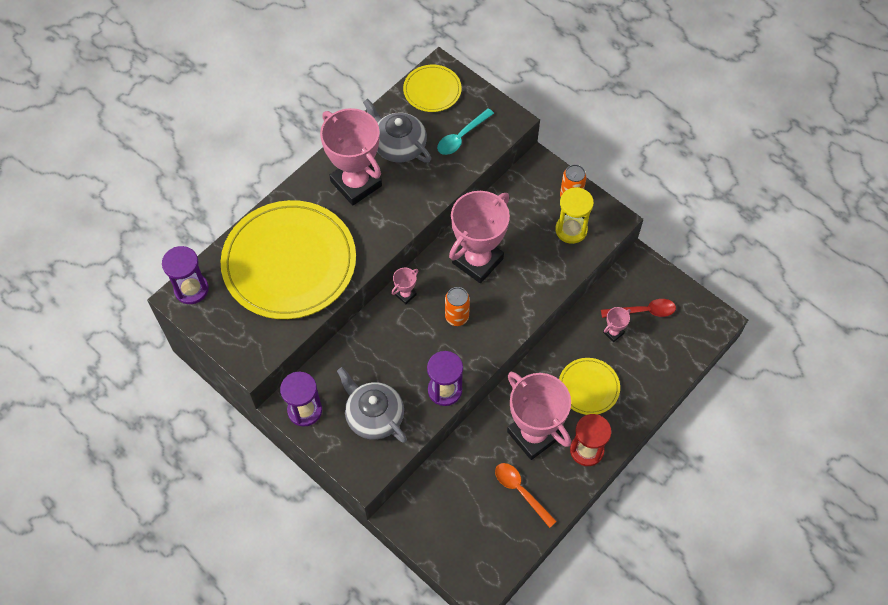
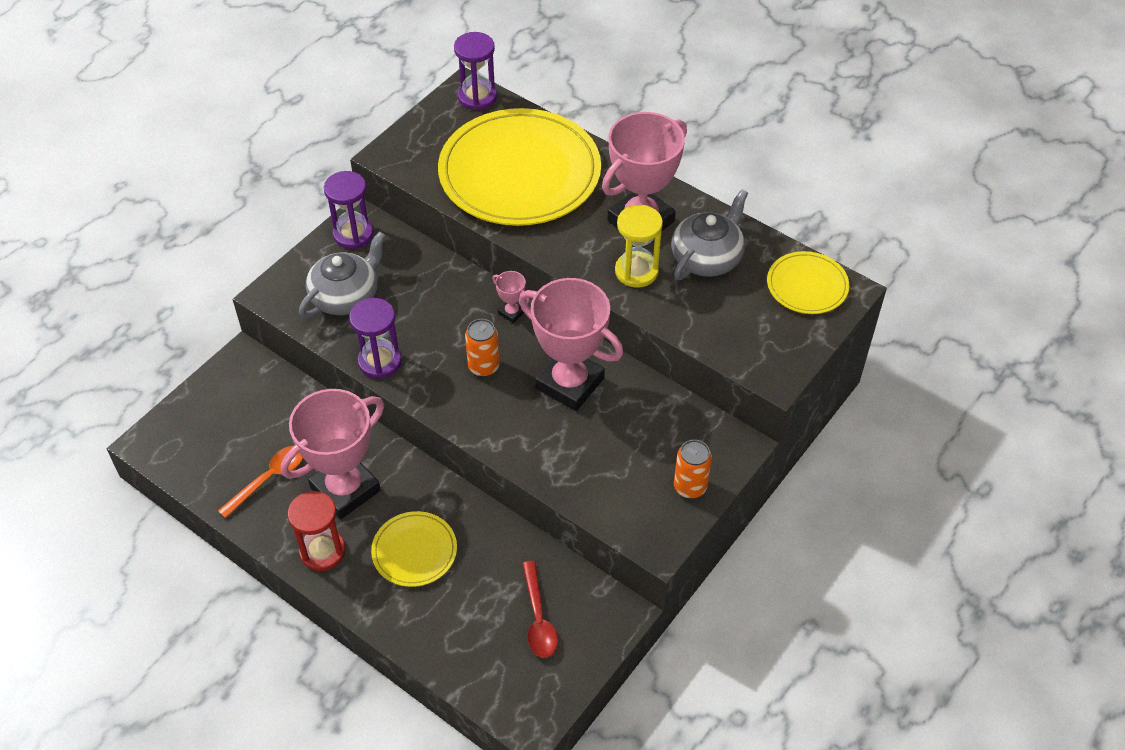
camera: 85 degrees right, 10 degrees down
turquoise spoon [437,108,494,155] -> none
yellow hourglass [555,187,594,244] -> yellow hourglass moved to [615,205,663,288]
pink trophy [603,307,631,342] -> none

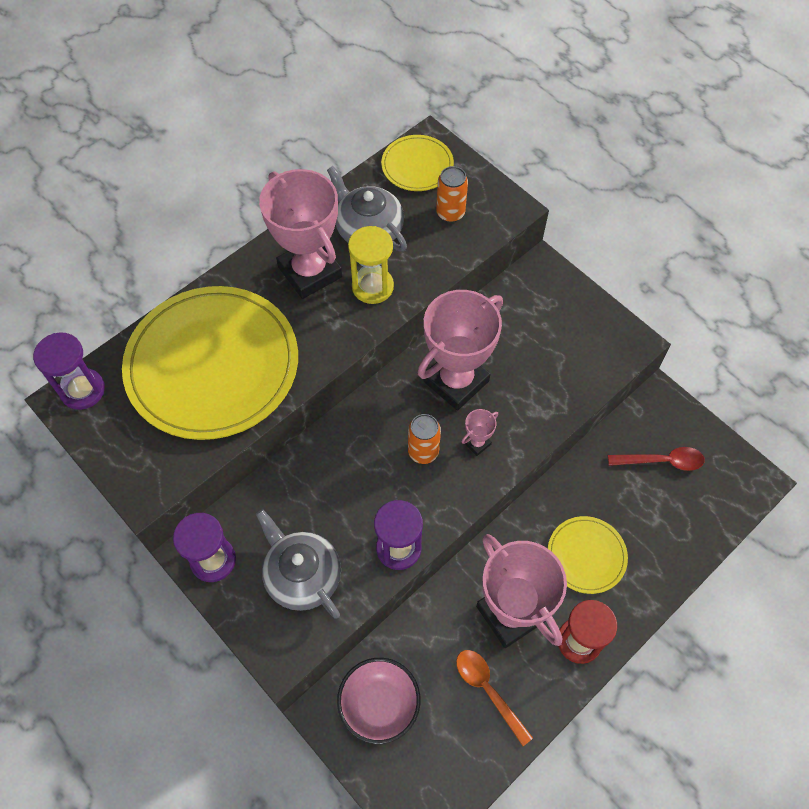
camera: 80 degrees left, 10 degrees up
pink trophy [493,271,530,323] -> pink trophy moved to [461,409,498,456]
orange can [674,440,712,498] -> orange can moved to [436,166,468,222]
none -> pink bowl [337,658,420,744]

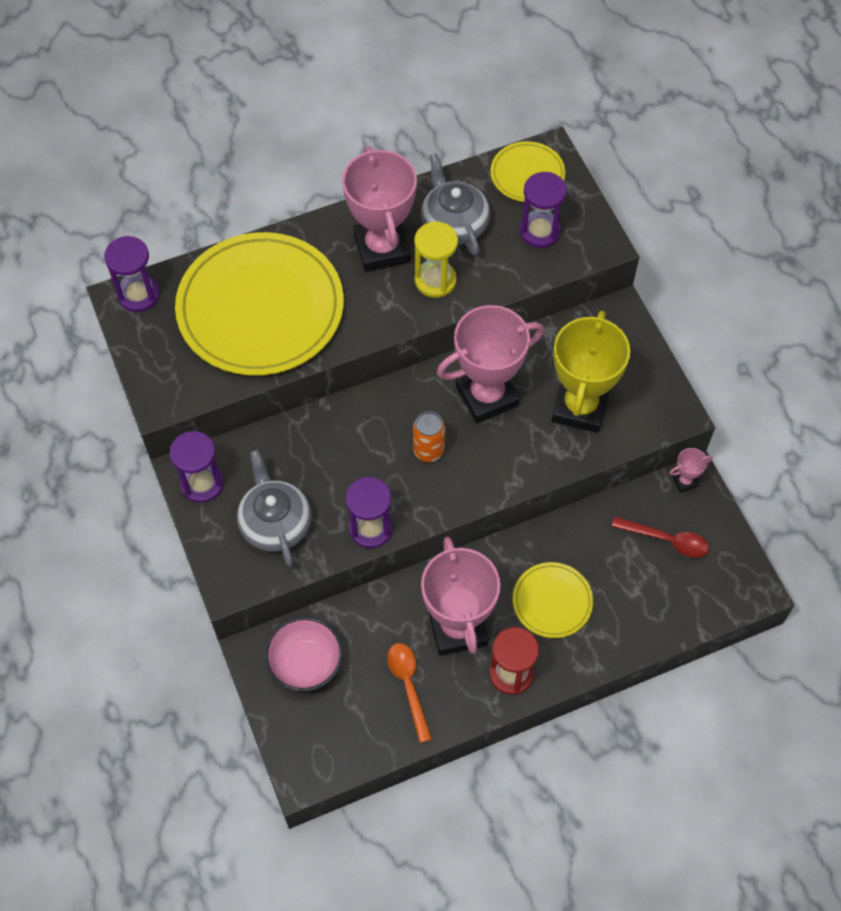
camera: 20 degrees right, 0 degrees up
orange can [436,166,468,222] -> purple hourglass [520,172,567,248]
pink trophy [461,409,498,456] -> pink trophy moved to [669,448,712,493]
none -> yellow trophy [552,311,630,433]

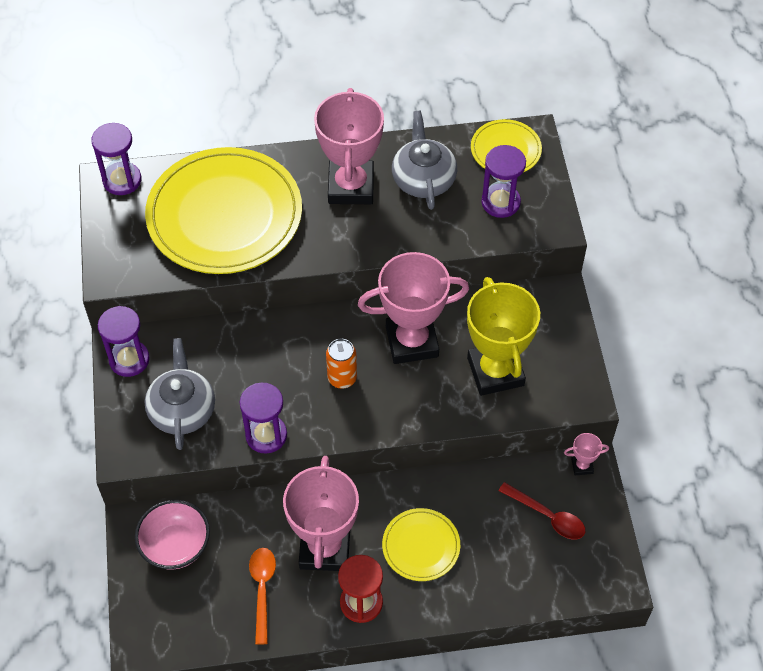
camera: 15 degrees right, 5 degrees down
yellow hourglass [414,222,458,298] -> none
yellow trophy [552,311,630,433] -> yellow trophy turned 45 degrees counterclockwise [467,277,540,396]

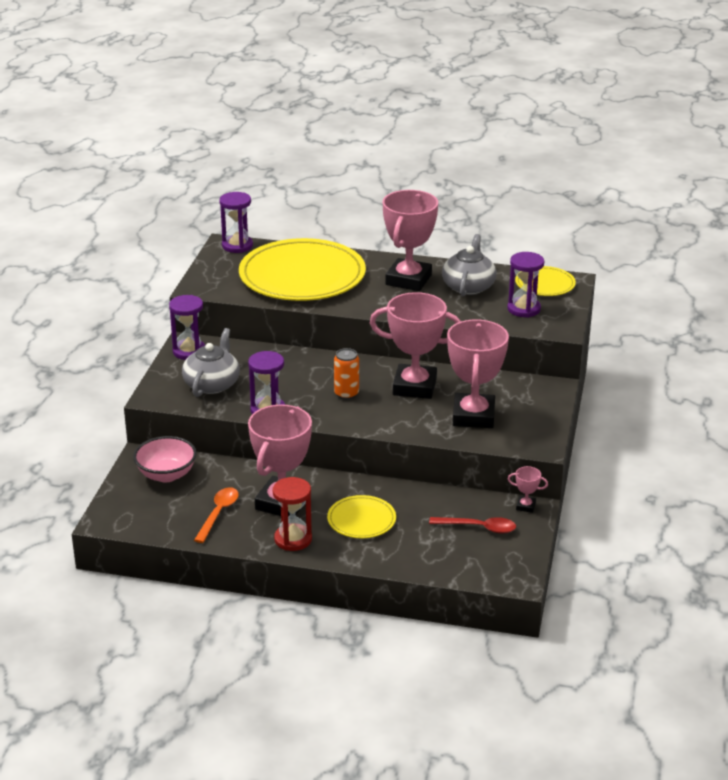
camera: 20 degrees right, 25 degrees down
yellow trophy [467,277,540,396] -> pink trophy [447,320,509,428]
red spoon [498,482,585,539] -> red spoon turned 45 degrees counterclockwise [429,517,516,534]

